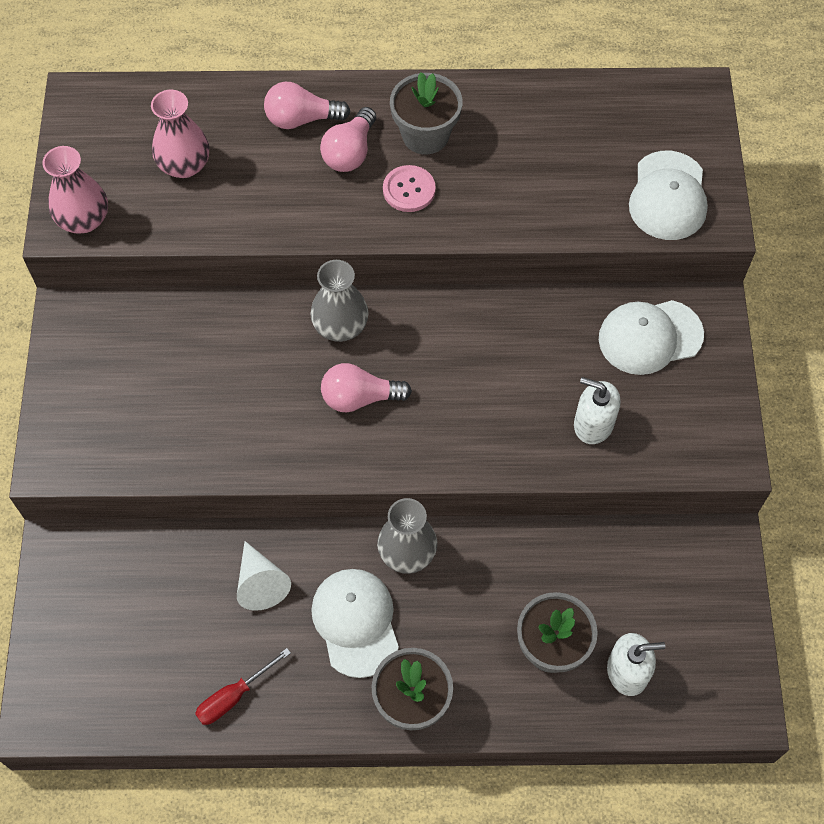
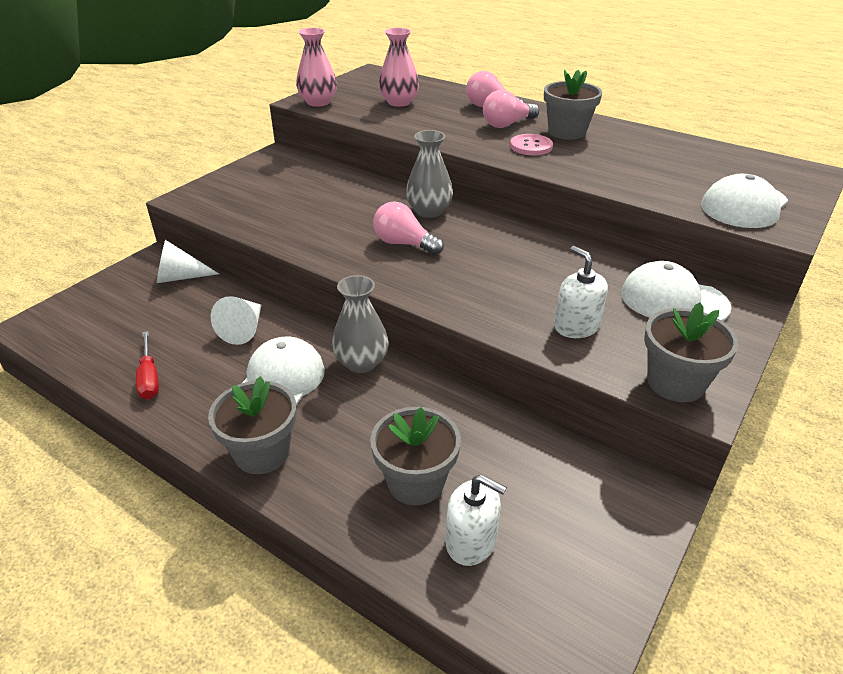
camera: 35 degrees right, 25 degrees down
red screwdriver [195,648,291,725] -> red screwdriver turned 105 degrees counterclockwise [136,331,159,399]
none -> white cone [157,240,219,283]
none -> grey flower pot [644,303,738,402]

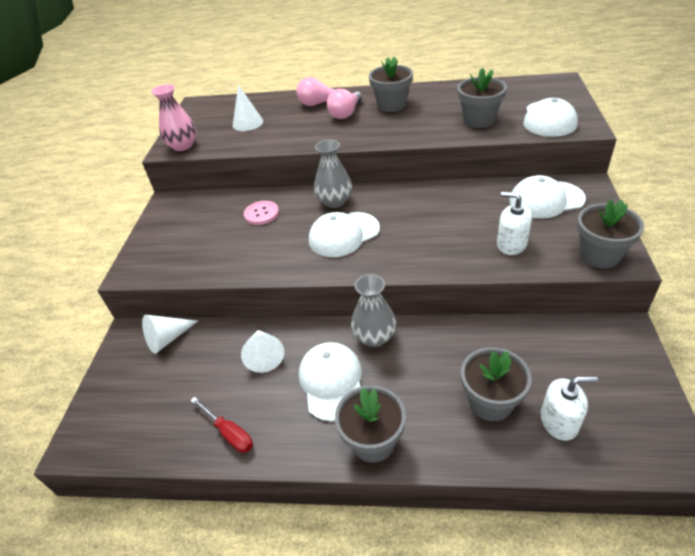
camera: 25 degrees left, 5 degrees up
pink light bulb [373,202,444,255] -> white cap [309,212,380,257]
pink vase [379,28,419,107] -> white cone [233,85,263,131]
pink button [510,134,553,155] -> pink button moved to [244,201,279,225]
none -> grey flower pot [457,68,507,128]

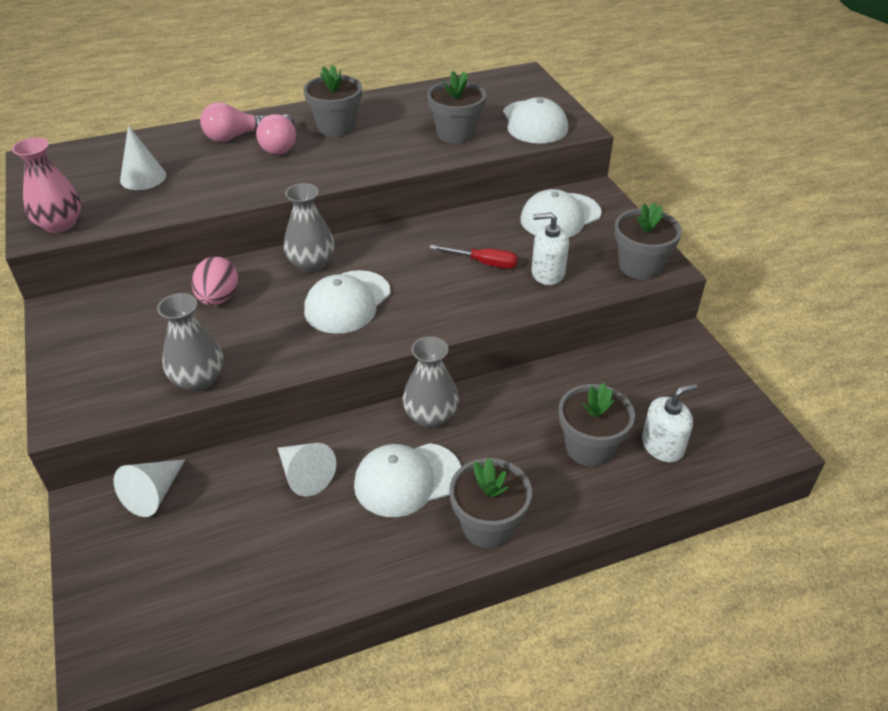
camera: 30 degrees left, 0 degrees up
red screwdriver [190,397,253,453] -> red screwdriver moved to [430,245,518,269]
pink button [244,201,279,225] -> pink egg [192,256,238,305]
white cap [299,342,362,421] -> white cap turned 75 degrees counterclockwise [354,443,461,517]
none -> grey vase [157,293,223,392]

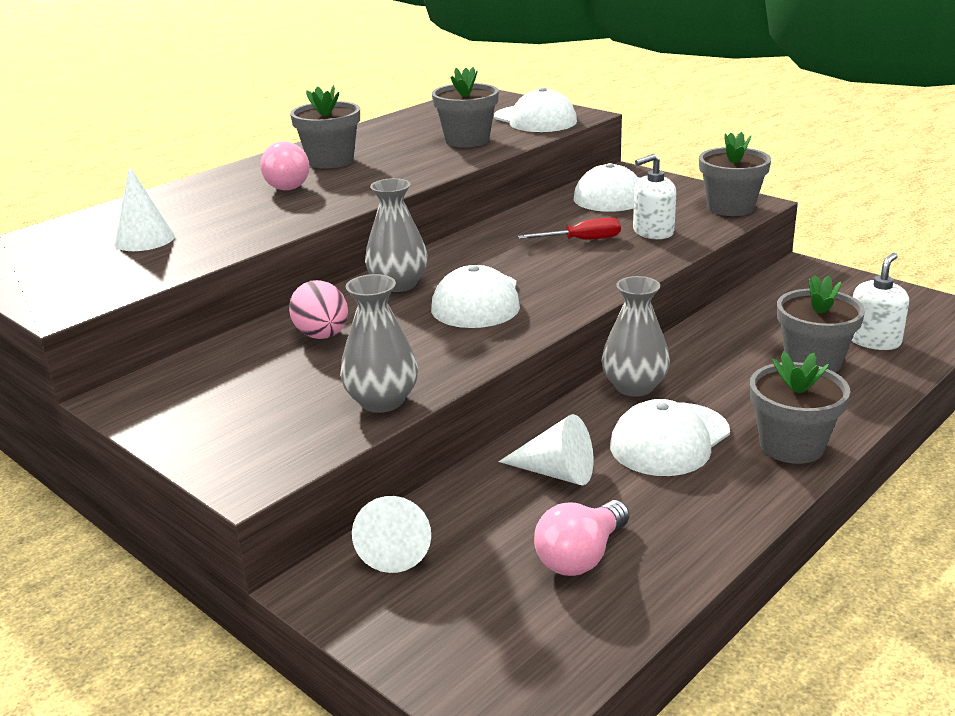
camera: 25 degrees left, 15 degrees down
pink vase [12,137,81,233] -> none
pink light bulb [200,102,267,142] -> pink light bulb moved to [534,500,629,576]

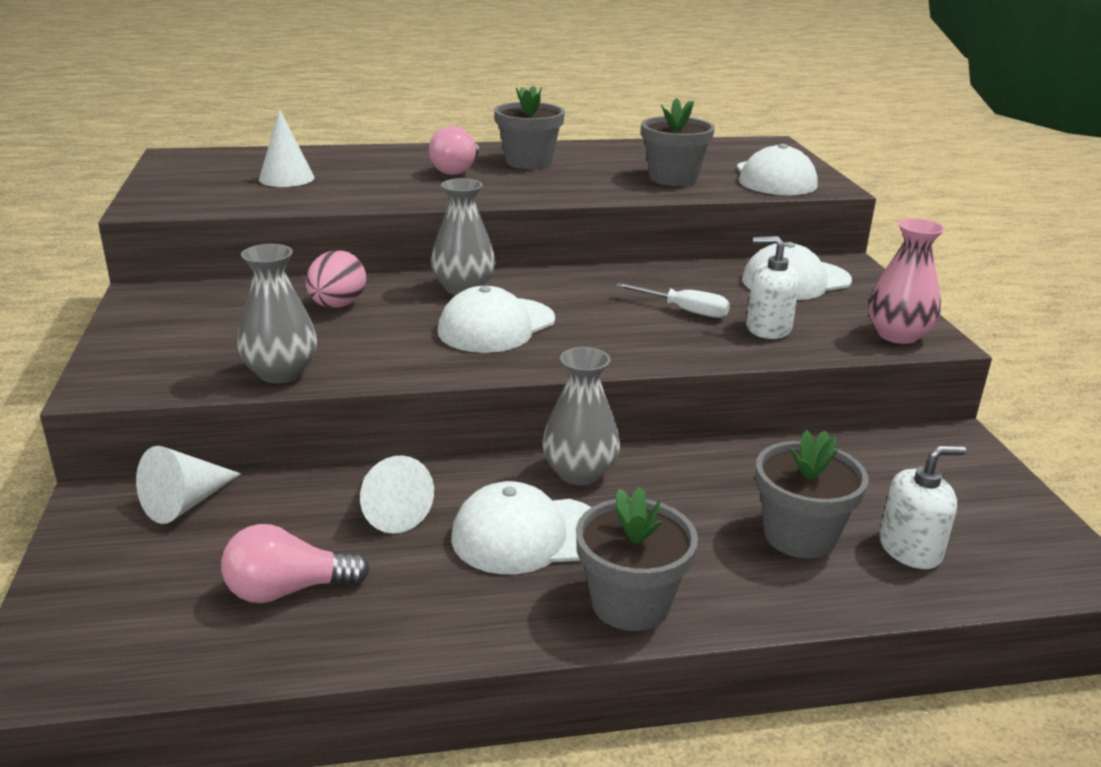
camera: 35 degrees right, 0 degrees up
red screwdriver [518,218,621,240] -> white screwdriver [616,283,730,318]
grey flower pot [699,132,771,216] -> pink vase [868,218,945,344]

